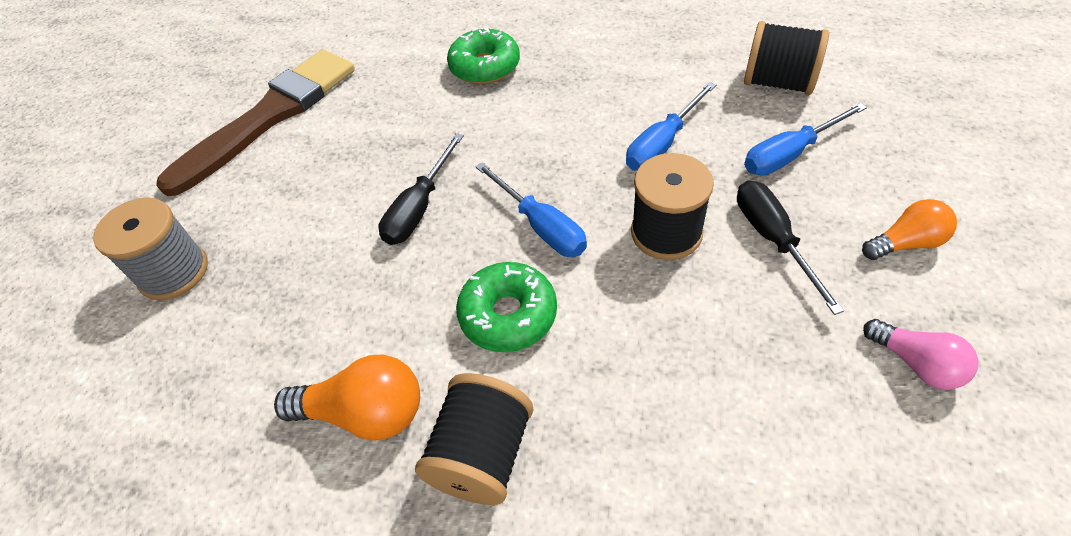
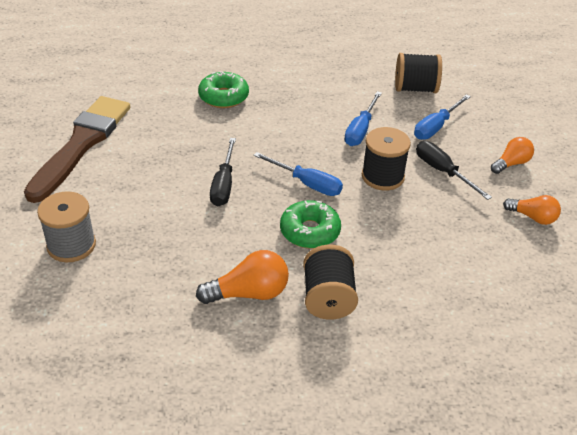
camera: 25 degrees left, 10 degrees down
pink light bulb [863,319,978,390] -> orange light bulb [503,195,561,225]

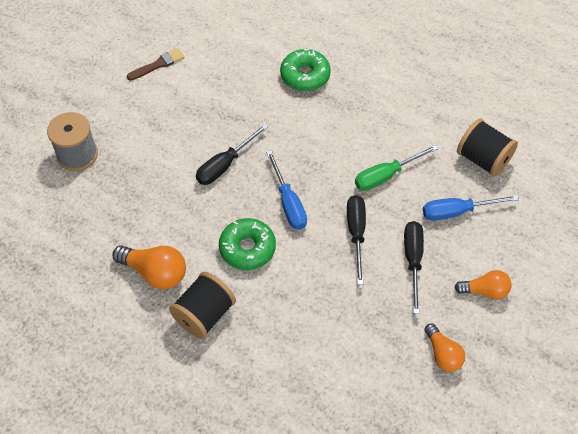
camera: 40 degrees right, 15 degrees up
brown brush [24,96,130,203] -> brown brush [127,48,185,81], size x0.41
blue screwdriver [344,91,382,146] -> green screwdriver [355,145,438,191]
black spool [362,127,411,190] -> black screwdriver [347,195,366,285]

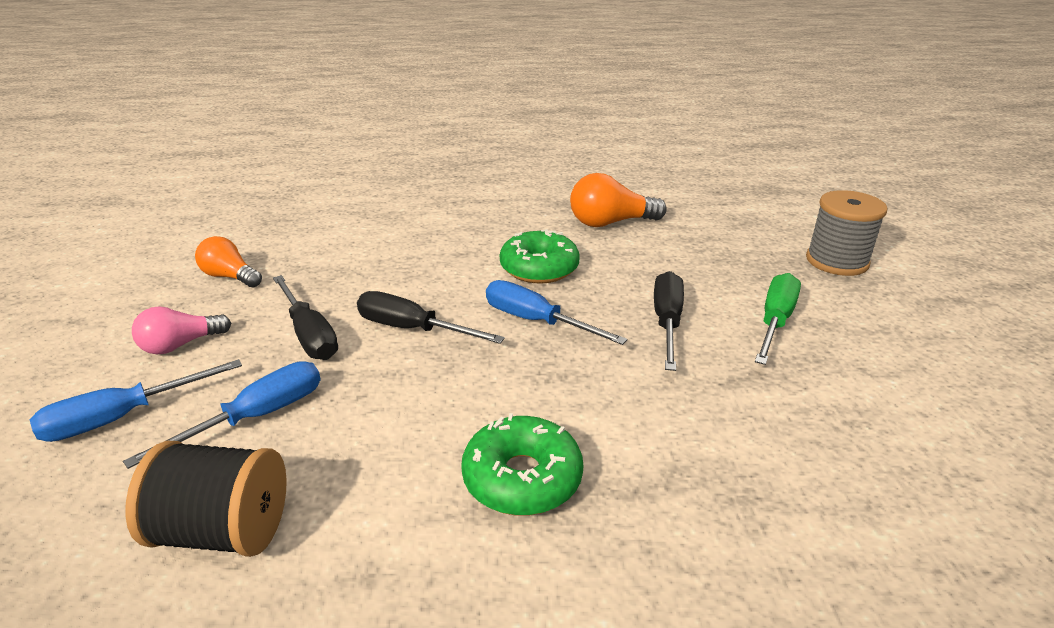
camera: 145 degrees right, 25 degrees down
brown brush [127,48,185,81] -> none
black spool [169,272,236,339] -> none
green donut [280,49,331,91] -> green donut moved to [461,413,583,516]
black screwdriver [347,195,366,285] -> black screwdriver turned 150 degrees clockwise [357,291,505,344]
green screwdriver [355,145,438,191] -> green screwdriver moved to [755,273,801,365]
orange light bulb [454,270,512,299] -> pink light bulb [132,306,231,354]
none -> blue screwdriver [30,359,242,442]

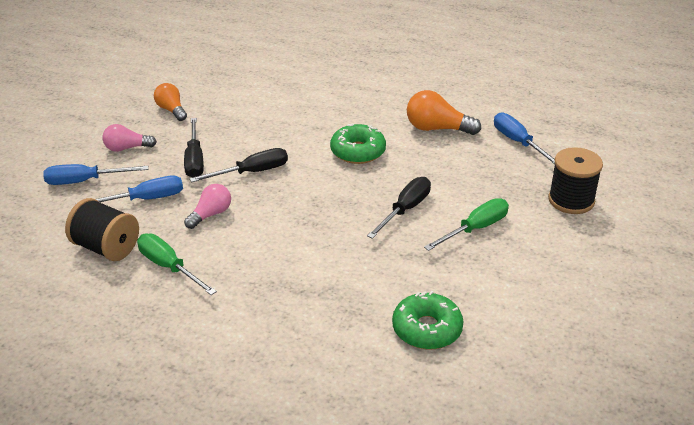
camera: 25 degrees right, 5 degrees up
black screwdriver [357,291,505,344] -> black screwdriver turned 105 degrees clockwise [190,148,288,182]
green donut [461,413,583,516] -> green donut moved to [392,291,464,349]
blue screwdriver [486,280,627,345] -> blue screwdriver moved to [494,112,555,164]
grey spool [806,190,888,276] -> black spool [548,147,603,214]
none -> green screwdriver [137,233,217,295]
none -> pink light bulb [184,184,231,229]

